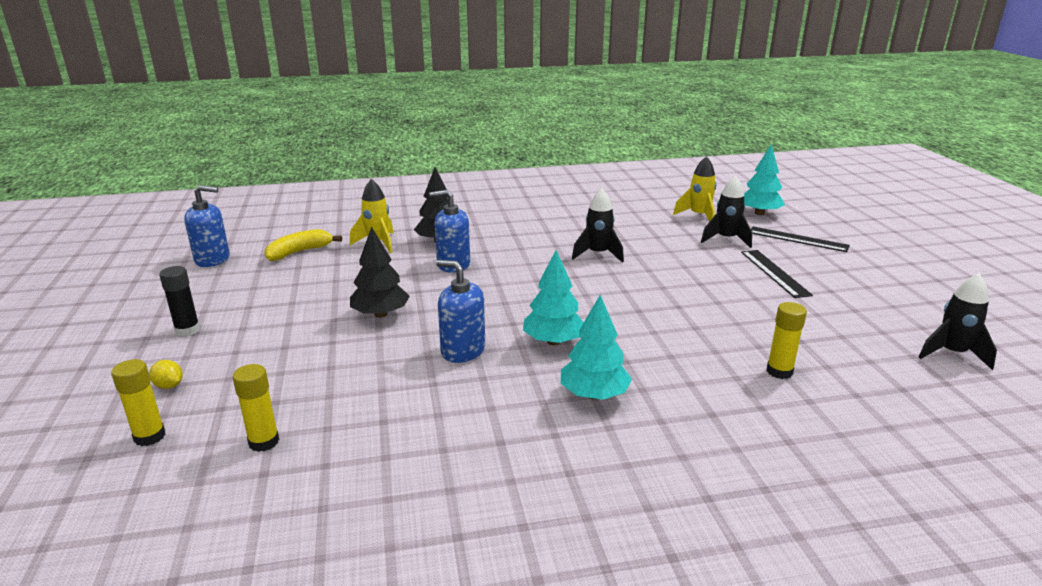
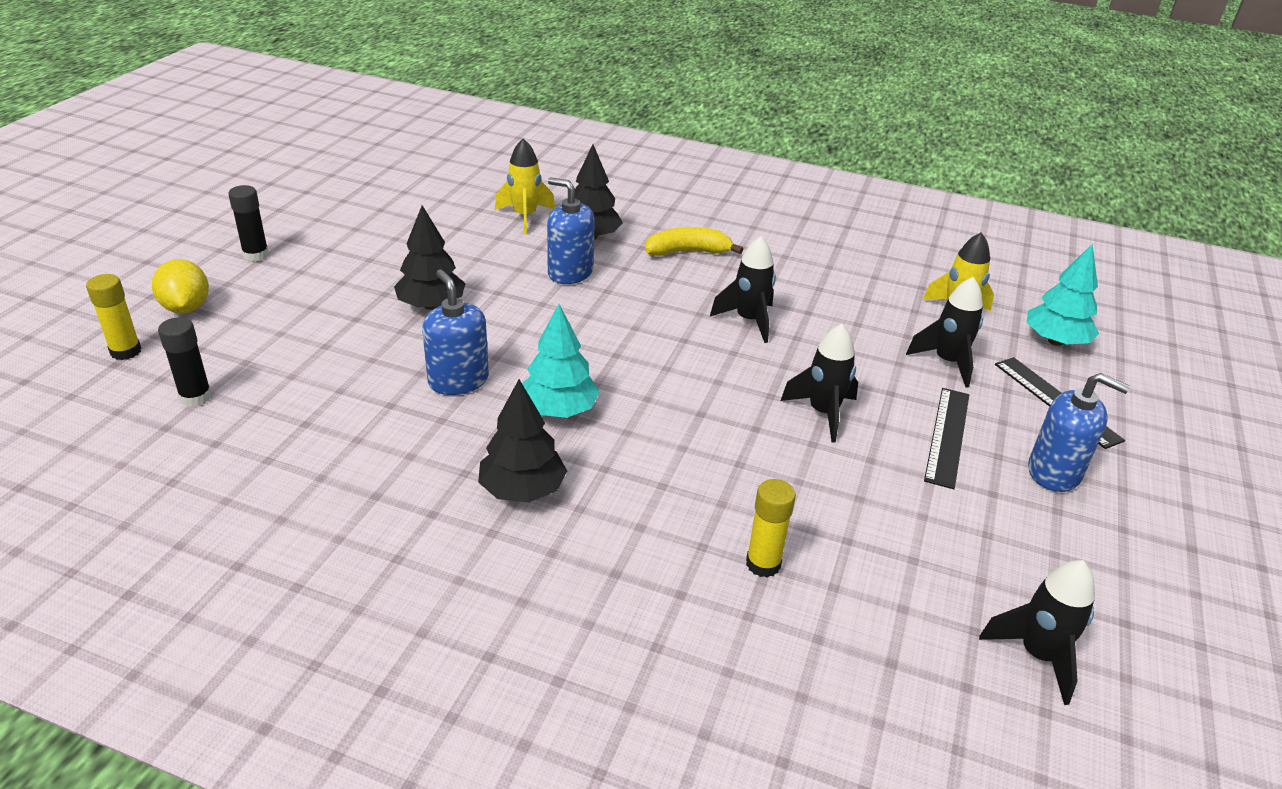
camera: 30 degrees right, 10 degrees up
yellow lemon [149,360,183,389] -> yellow lemon [152,259,209,313], size x1.76
blue soap dispenser [184,185,230,267] -> blue soap dispenser moved to [1028,373,1130,492]
yellow glue stick [233,364,279,452] -> black glue stick [158,317,212,407]
yellow banana [264,229,342,261] -> yellow banana moved to [645,227,743,256]
turquoise tree [561,295,632,400] -> black tree [478,379,567,503]
none -> black rocket [781,324,858,443]

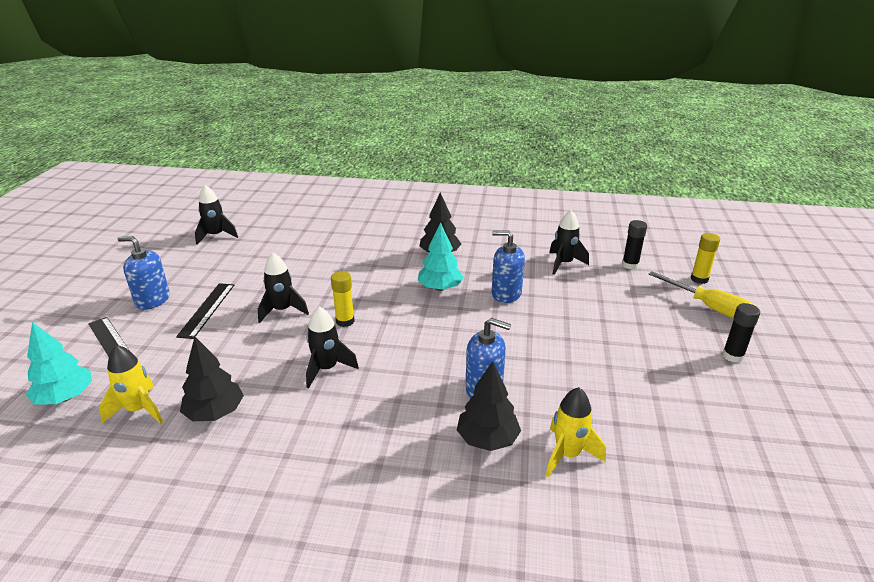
camera: 170 degrees right, 5 degrees down
yellow lemon [152,259,209,313] -> yellow screwdriver [649,272,755,319]
black tree [394,205,466,310] -> black tree moved to [180,337,244,421]
blue soap dispenser [422,269,489,395] -> blue soap dispenser turned 150 degrees clockwise [492,230,525,303]
yellow banana [645,227,743,256] -> none
yellow glue stick [746,479,796,578] -> yellow glue stick moved to [331,271,355,327]
black rocket [906,277,983,388] -> black rocket moved to [549,210,589,275]

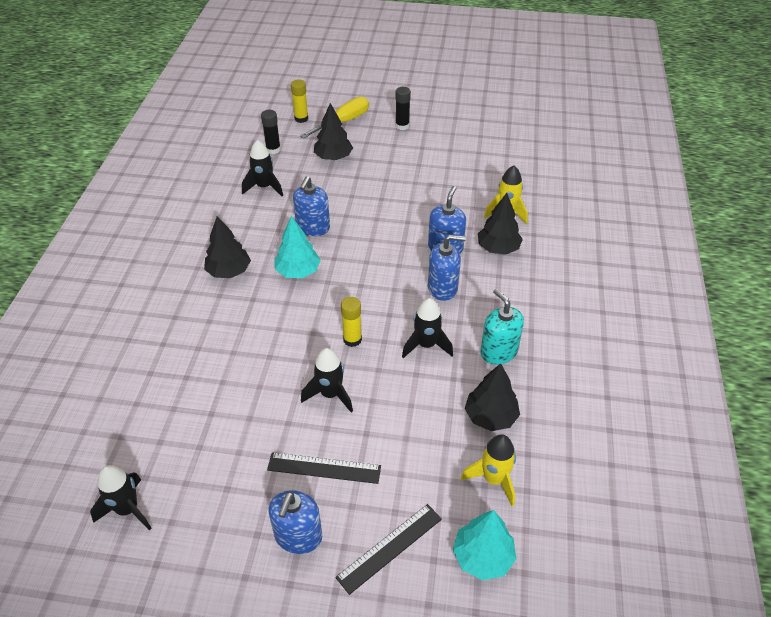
camera: 90 degrees left, 15 degrees up
none -> black tree [314,103,353,160]
none -> blue soap dispenser [428,235,466,301]
none -> turquoise soap dispenser [480,289,524,364]

